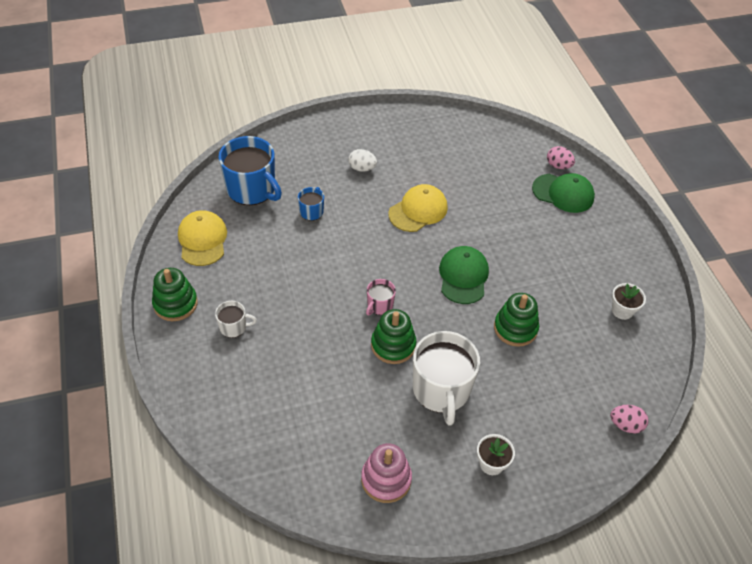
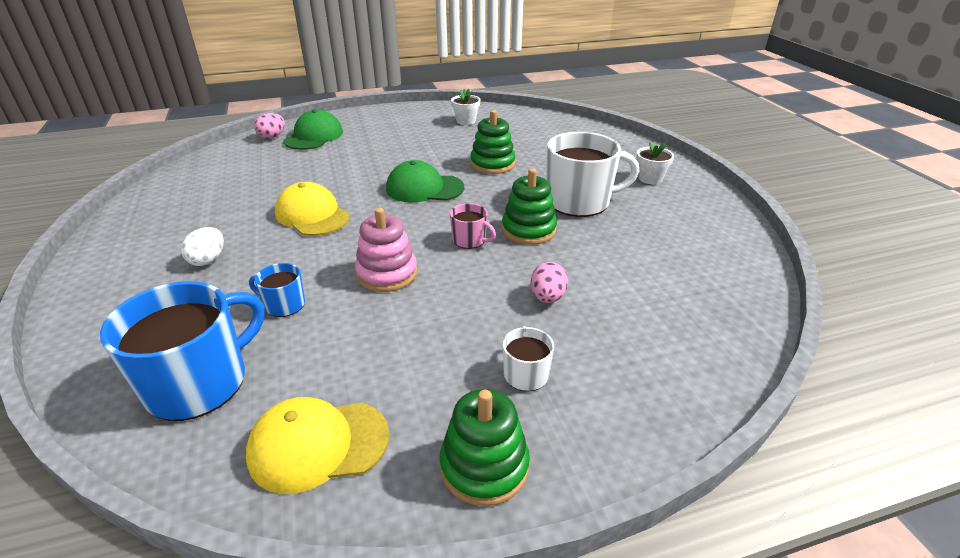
camera: 90 degrees left, 15 degrees down
pink stacking toy [361,443,412,503] -> pink stacking toy moved to [355,208,417,292]
pink egg [610,405,648,434] -> pink egg moved to [530,262,568,303]

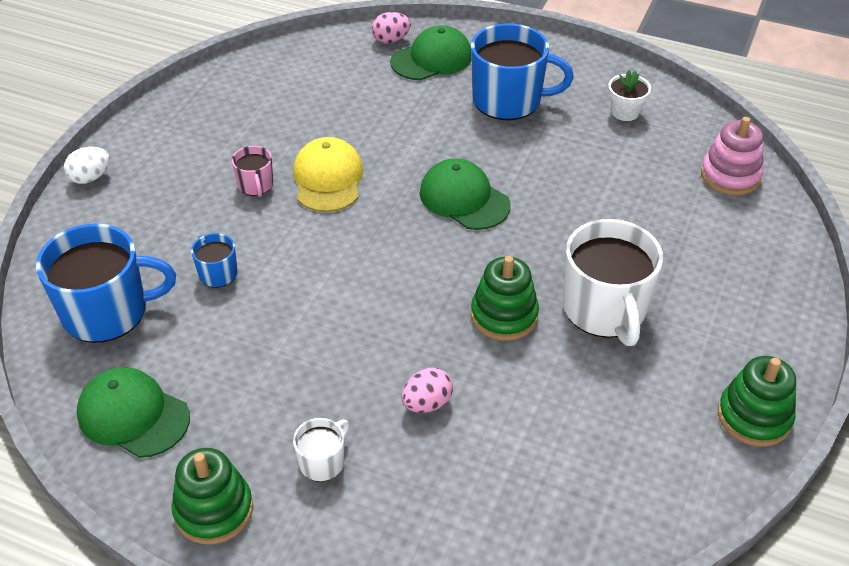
camera: 40 degrees right, 10 degrees up
white egg [181,227,224,266] -> white egg moved to [64,147,110,184]
yellow cap [246,397,389,494] -> green cap [77,367,190,458]
pink stacking toy [355,208,417,292] -> pink stacking toy moved to [701,117,763,195]
pink mug [450,203,496,249] -> pink mug moved to [232,146,273,197]
green stacking toy [470,110,516,174] -> green stacking toy moved to [718,356,796,447]
white mug [546,132,639,217] -> white mug turned 45 degrees clockwise [563,219,663,346]
white flower pot [637,141,674,184] -> none
none -> blue mug [471,24,574,120]

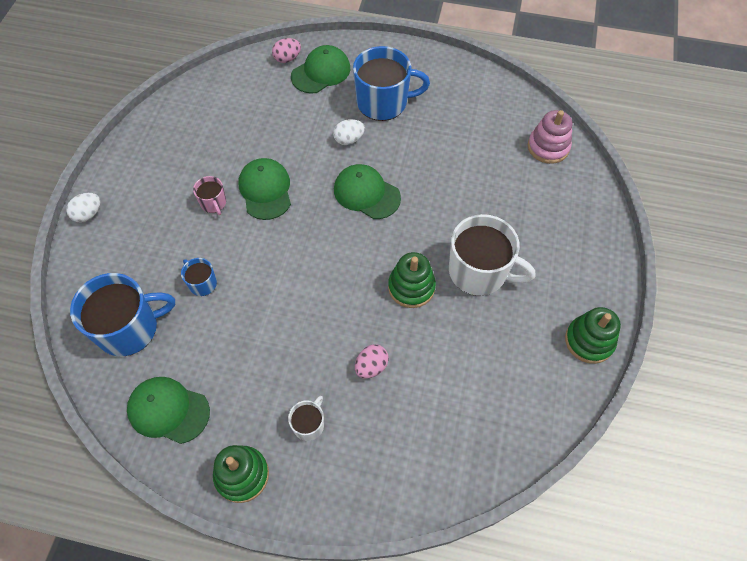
camera: 10 degrees left, 15 degrees up
yellow cap [293,137,363,212] -> green cap [239,158,291,220]
white mug [563,219,663,346] -> white mug turned 45 degrees counterclockwise [449,214,536,296]
white flower pot [608,70,651,121] -> none
none -> white egg [333,119,365,145]

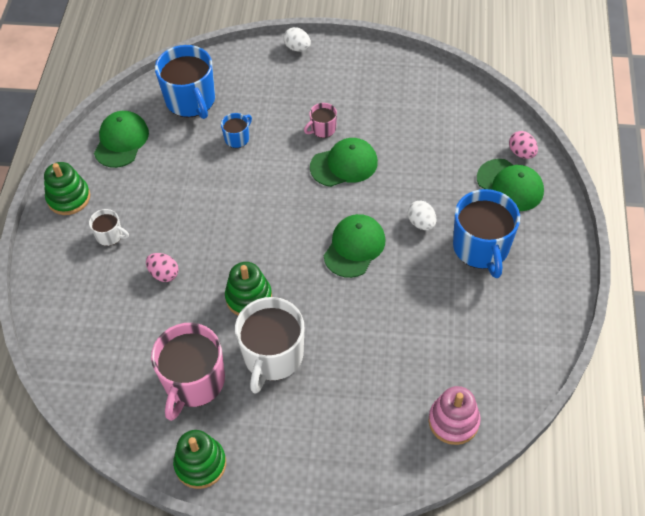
camera: 85 degrees right, 5 degrees down
none -> pink mug [151,323,225,421]

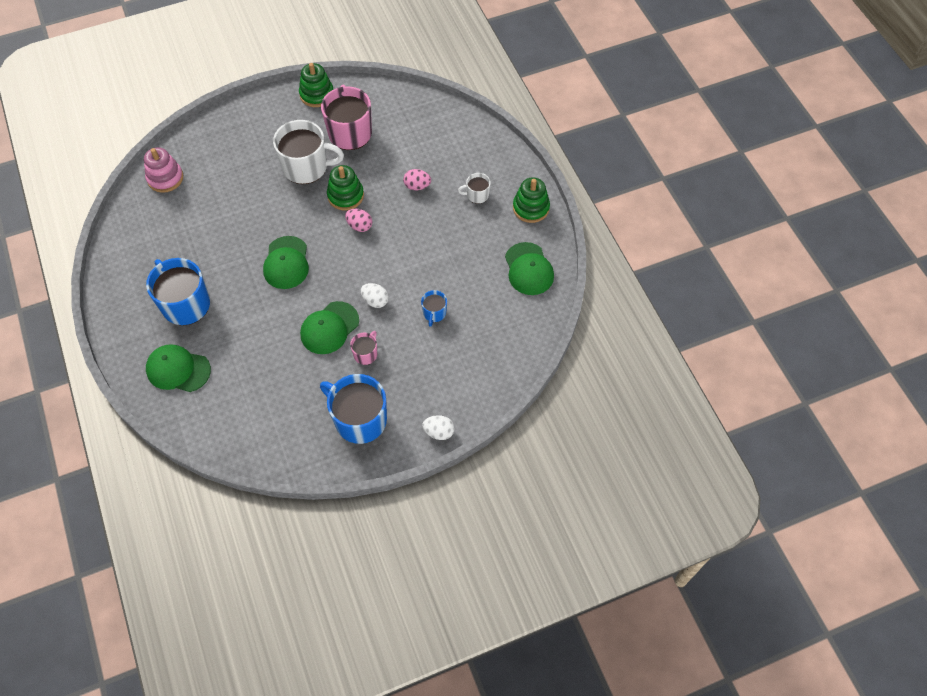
camera: 150 degrees right, 5 degrees up
blue mug [155,45,215,119] -> blue mug moved to [320,374,387,444]
white mug [235,297,304,394] -> white mug turned 105 degrees clockwise [273,120,344,184]
white egg [408,200,436,230] -> white egg moved to [361,283,389,308]
pink egg [509,131,538,159] -> pink egg moved to [345,209,372,232]

